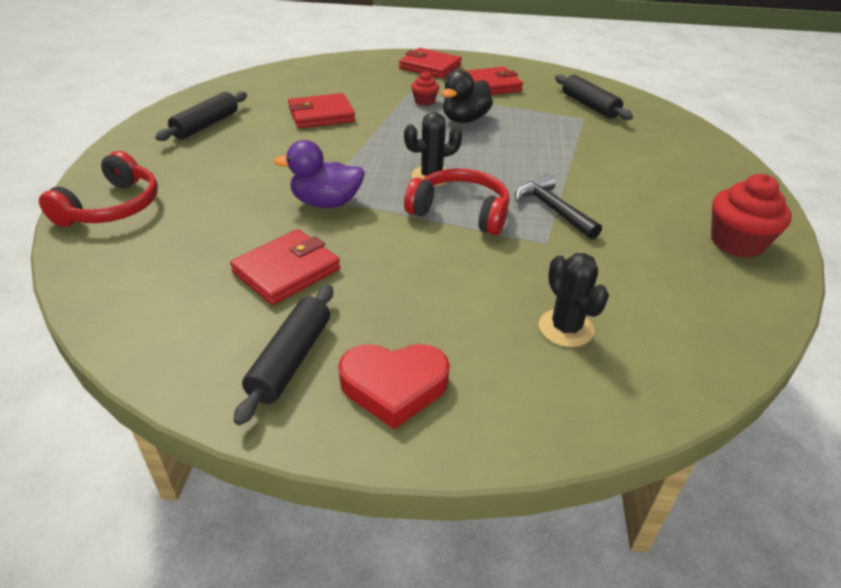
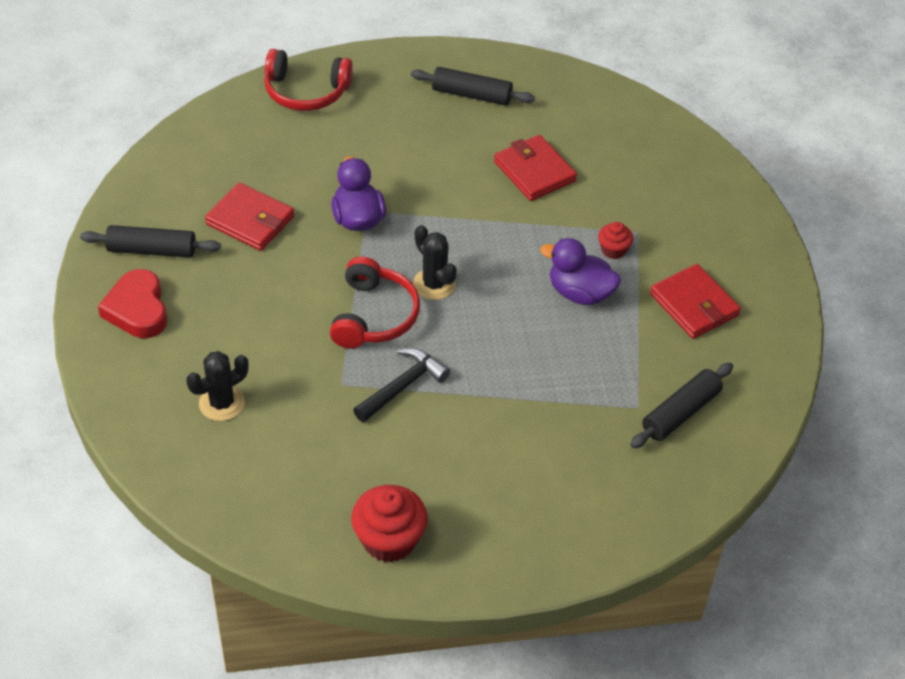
camera: 75 degrees right, 10 degrees up
red wallet [399,48,462,78] -> none
black duck [442,70,493,123] -> purple duck [540,238,621,305]

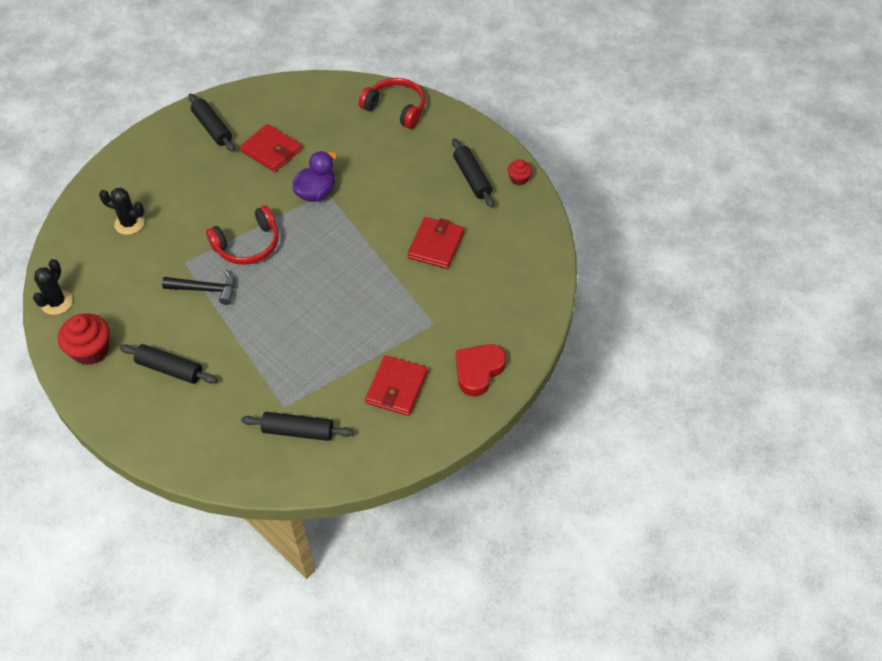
camera: 55 degrees right, 5 degrees up
red heart [98,269,167,338] -> red heart moved to [456,344,506,396]
red wallet [205,183,294,251] -> red wallet turned 45 degrees counterclockwise [240,124,302,172]
red headphones [264,49,353,111] -> red headphones turned 150 degrees clockwise [359,78,425,129]
black cactus [413,225,457,300] -> black cactus moved to [33,259,73,315]
purple duck [540,238,621,305] -> none
red cupcake [598,222,633,259] -> red cupcake moved to [508,159,532,186]
none -> black rolling pin [120,344,217,384]

